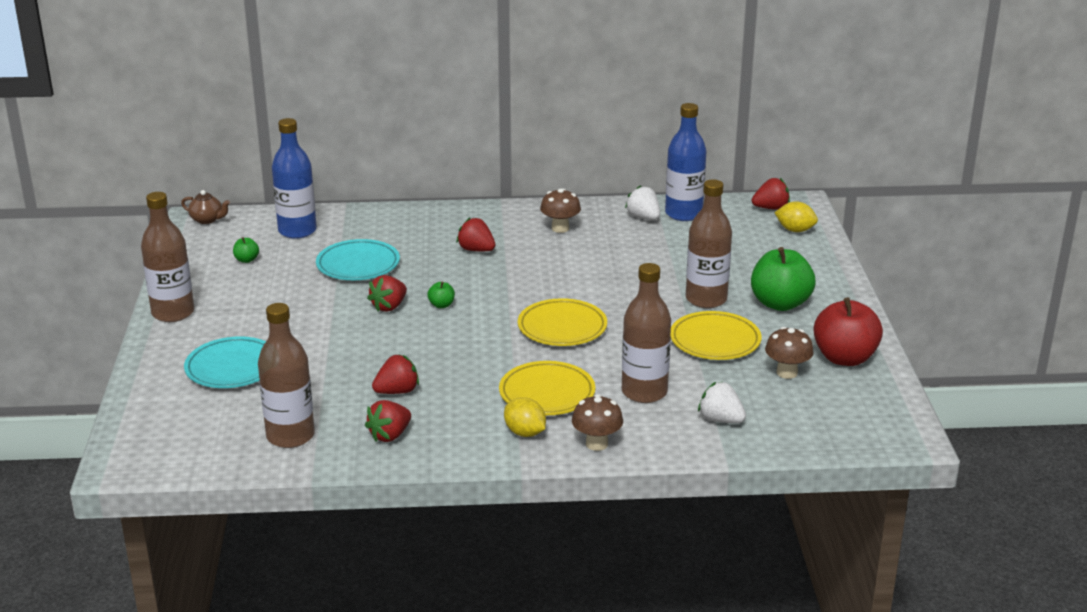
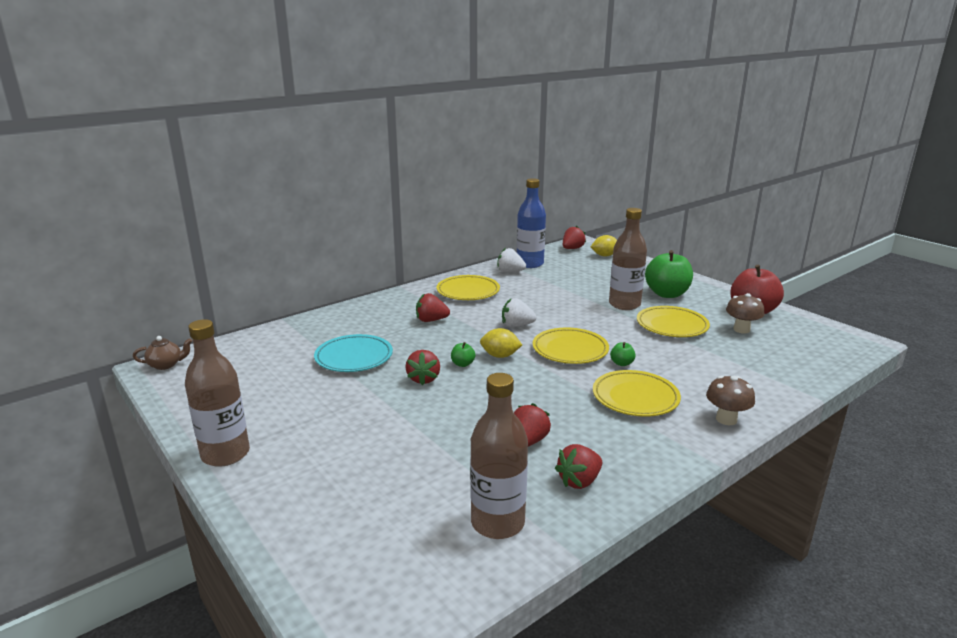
camera: 35 degrees left, 5 degrees down
turquoise plate [184,337,266,388] -> none
green apple [233,237,259,263] -> green apple moved to [610,342,636,366]
blue bottle [272,118,317,239] -> none
red strawberry [365,400,411,442] -> red strawberry turned 45 degrees clockwise [555,444,602,489]
yellow lemon [504,397,546,437] -> yellow lemon moved to [480,328,522,358]
brown mushroom [540,188,581,233] -> yellow plate [436,275,500,300]
brown bottle [622,263,671,403] -> none
white strawberry [698,382,746,423] -> white strawberry moved to [502,298,536,327]

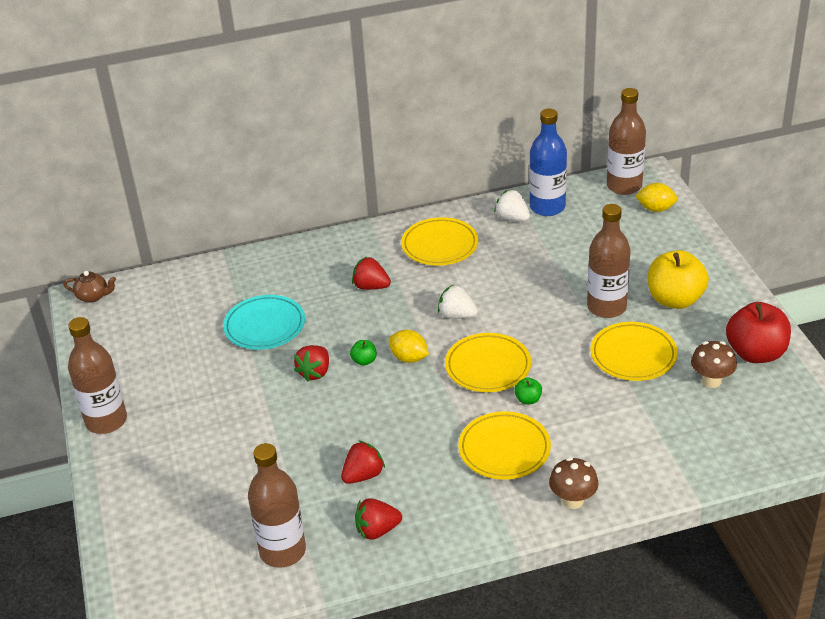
camera: 25 degrees right, 15 degrees up
red strawberry [563,226,586,249] -> brown bottle [607,88,646,195]
green apple [645,250,693,298] -> yellow apple [648,250,709,309]

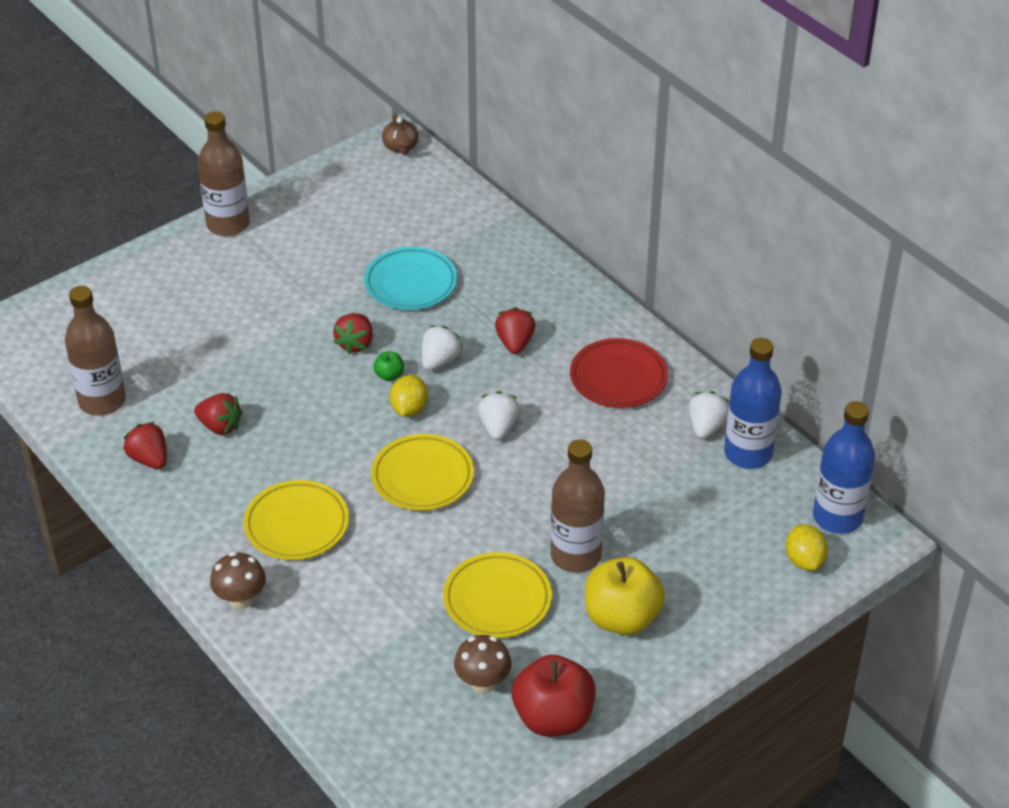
camera: 65 degrees right, 5 degrees up
red strawberry [294,345,329,382] -> red strawberry turned 75 degrees counterclockwise [333,313,373,355]
yellow plate [401,217,478,266] -> red plate [570,338,668,408]
green apple [514,378,542,404] -> none
brown bottle [607,88,646,195] -> blue bottle [813,401,875,534]
none -> white strawberry [422,326,462,371]

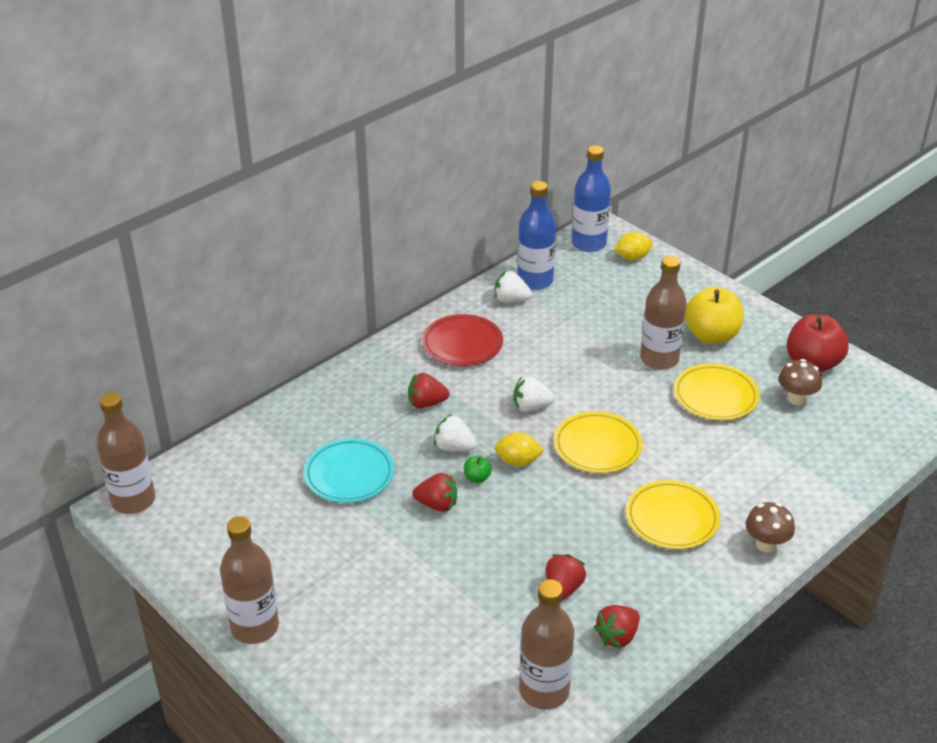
camera: 95 degrees left, 5 degrees down
brown teapot [382,114,419,155] -> brown bottle [97,392,155,514]

